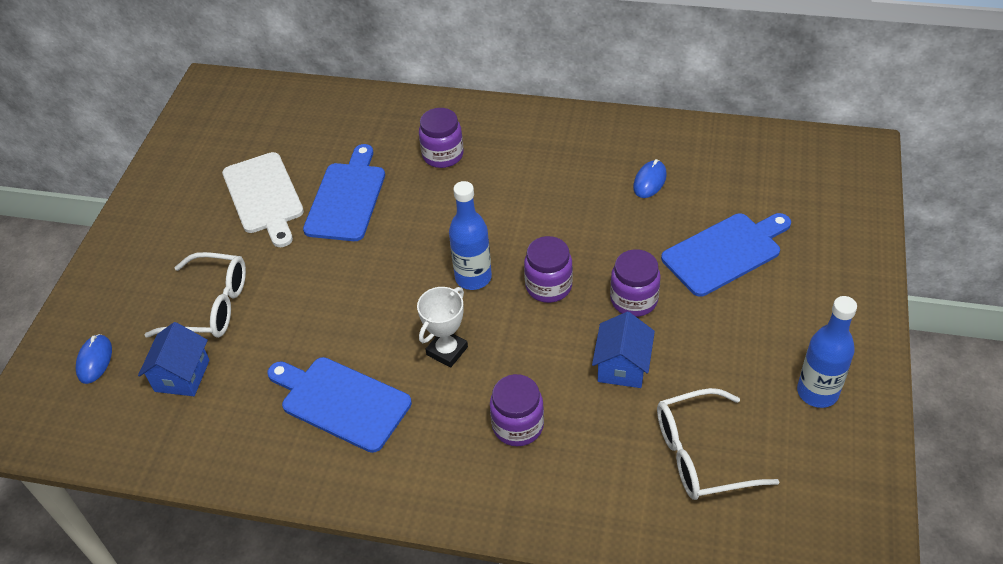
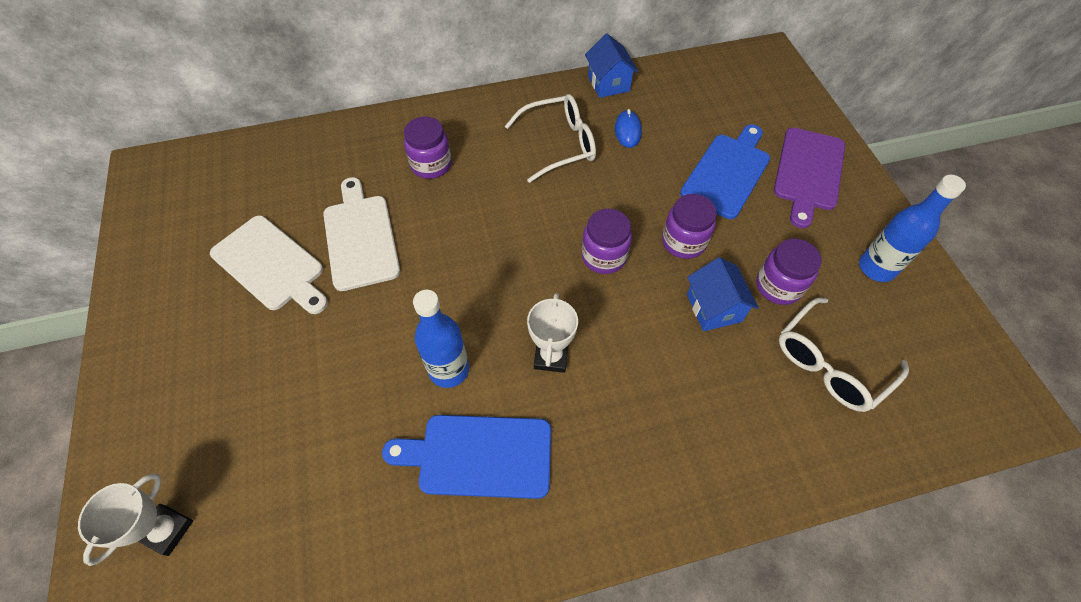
camera: 30 degrees left, 10 degrees up
blue mouse [75,334,112,384] -> white trophy [78,473,193,566]
blue house [138,322,210,396] -> blue house moved to [585,34,638,98]
white glasses [145,252,246,338] -> white glasses moved to [505,94,596,183]
blue cutting board [303,144,385,241] -> white cutting board [323,177,400,291]
blue bottle [449,181,492,290] -> blue bottle moved to [413,290,469,388]
purple jar [490,374,544,446] -> purple jar moved to [756,238,822,305]
none -> purple cutting board [774,128,845,228]

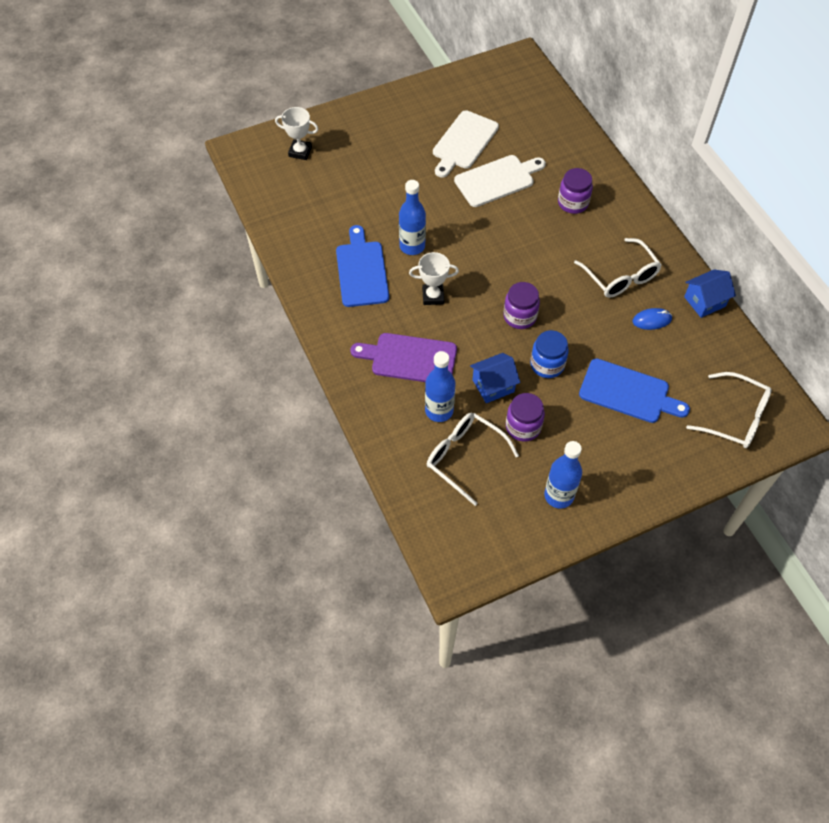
camera: 80 degrees right, 0 degrees up
purple jar [662,194,717,259] -> blue jar [530,330,569,378]
purple cutting board [774,128,845,228] -> purple cutting board moved to [351,333,457,382]
none -> blue bottle [425,351,455,422]
none -> white glasses [686,372,772,448]

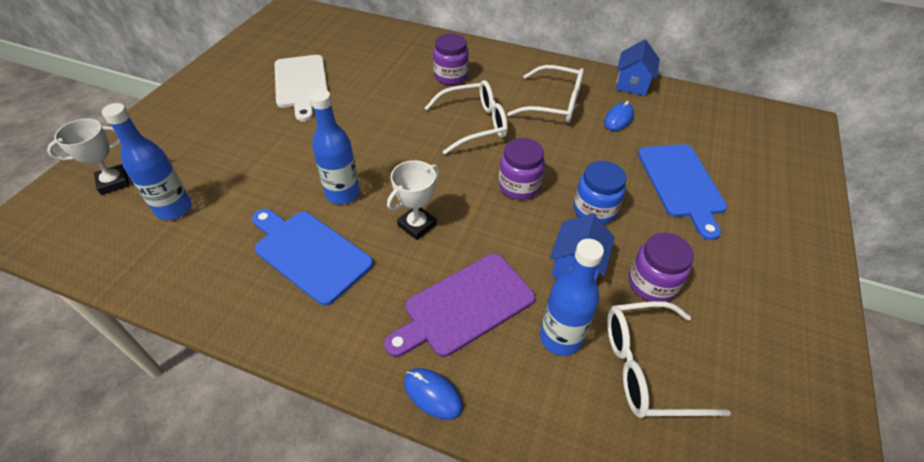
camera: 45 degrees left, 10 degrees down
white cutting board [454,155,546,207] -> none
blue bottle [544,441,582,508] -> blue bottle moved to [102,103,192,220]
blue cutting board [579,359,690,423] -> blue cutting board turned 105 degrees clockwise [638,144,727,240]
white glasses [686,372,772,448] -> white glasses moved to [425,80,508,154]
none -> blue mouse [404,368,463,420]

